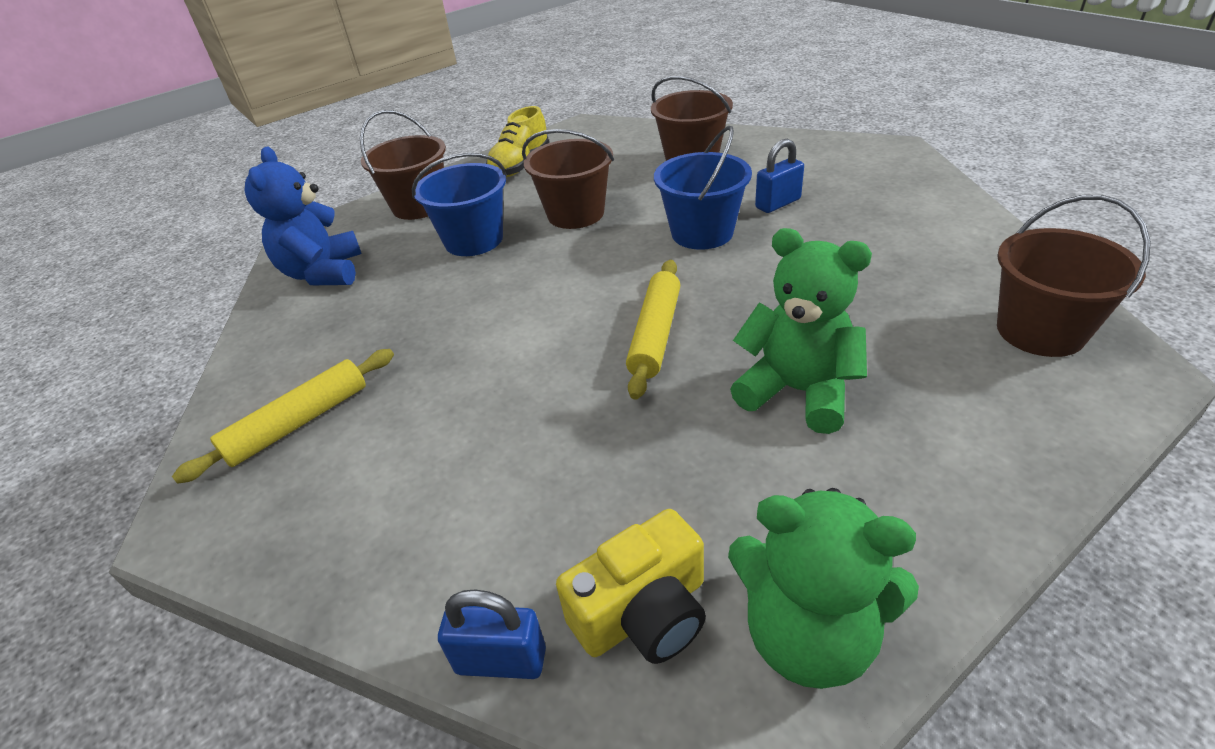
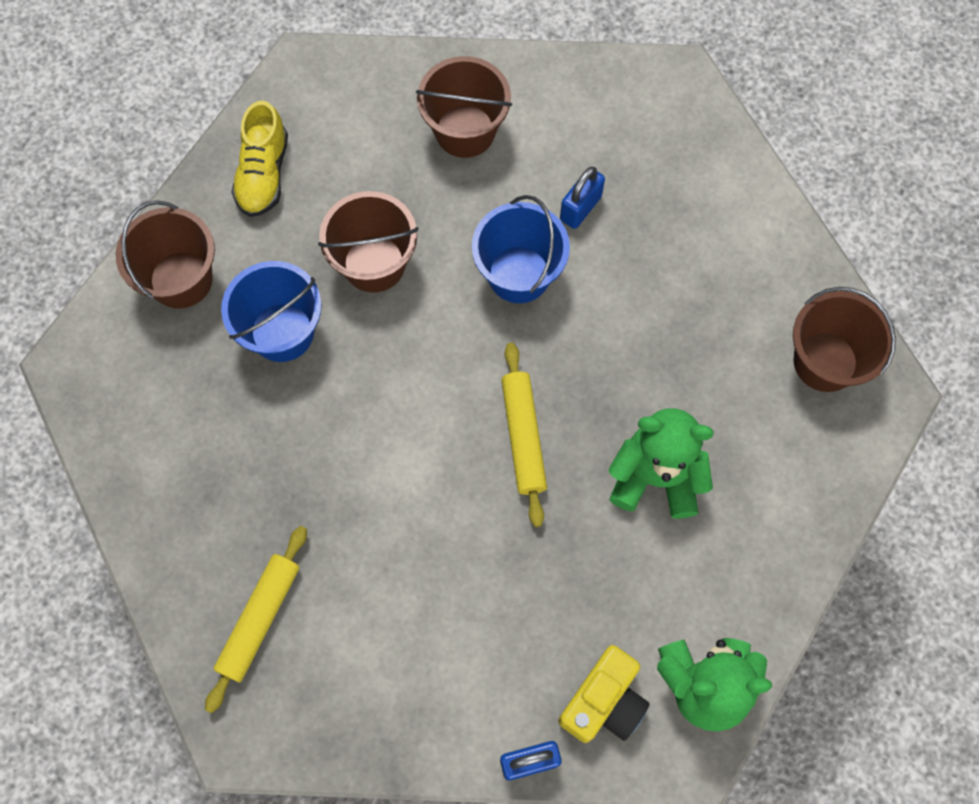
camera: 25 degrees left, 30 degrees up
blue teddy bear [244,147,361,285] -> none

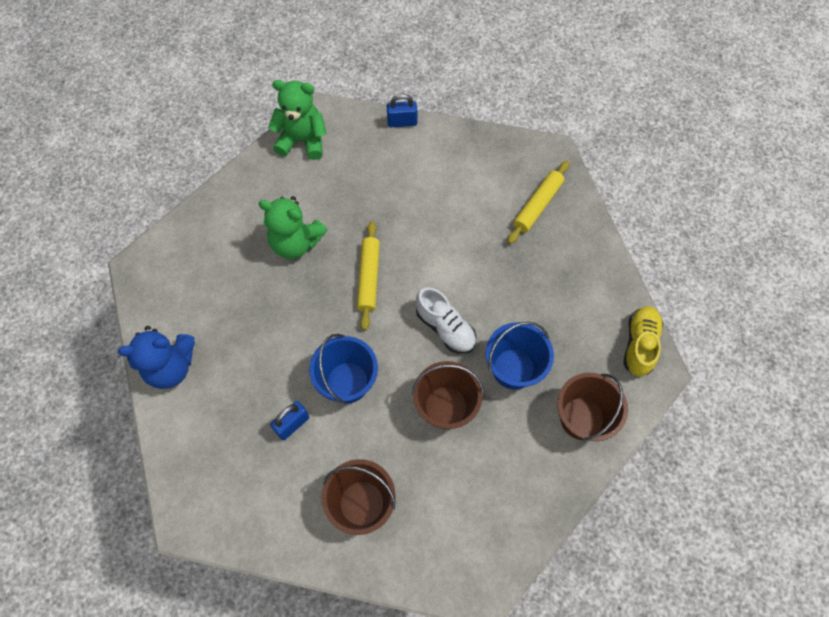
camera: 170 degrees left, 5 degrees down
yellow shoe [231,101,288,217] -> yellow shoe moved to [624,306,663,377]
yellow camera [558,645,650,743] -> none
brown bucket [793,287,896,392] -> none
none -> blue teddy bear [118,326,195,389]
none -> white shoe [416,287,476,354]

